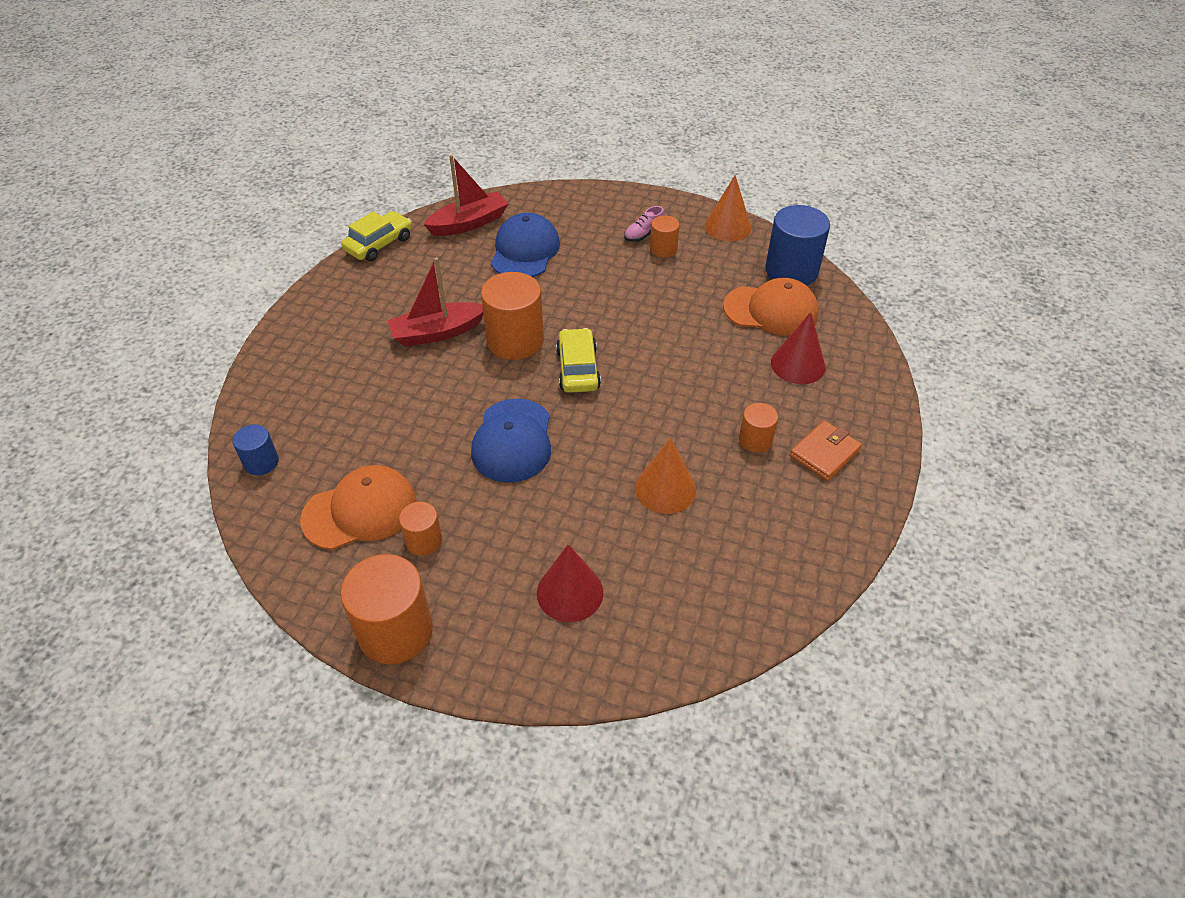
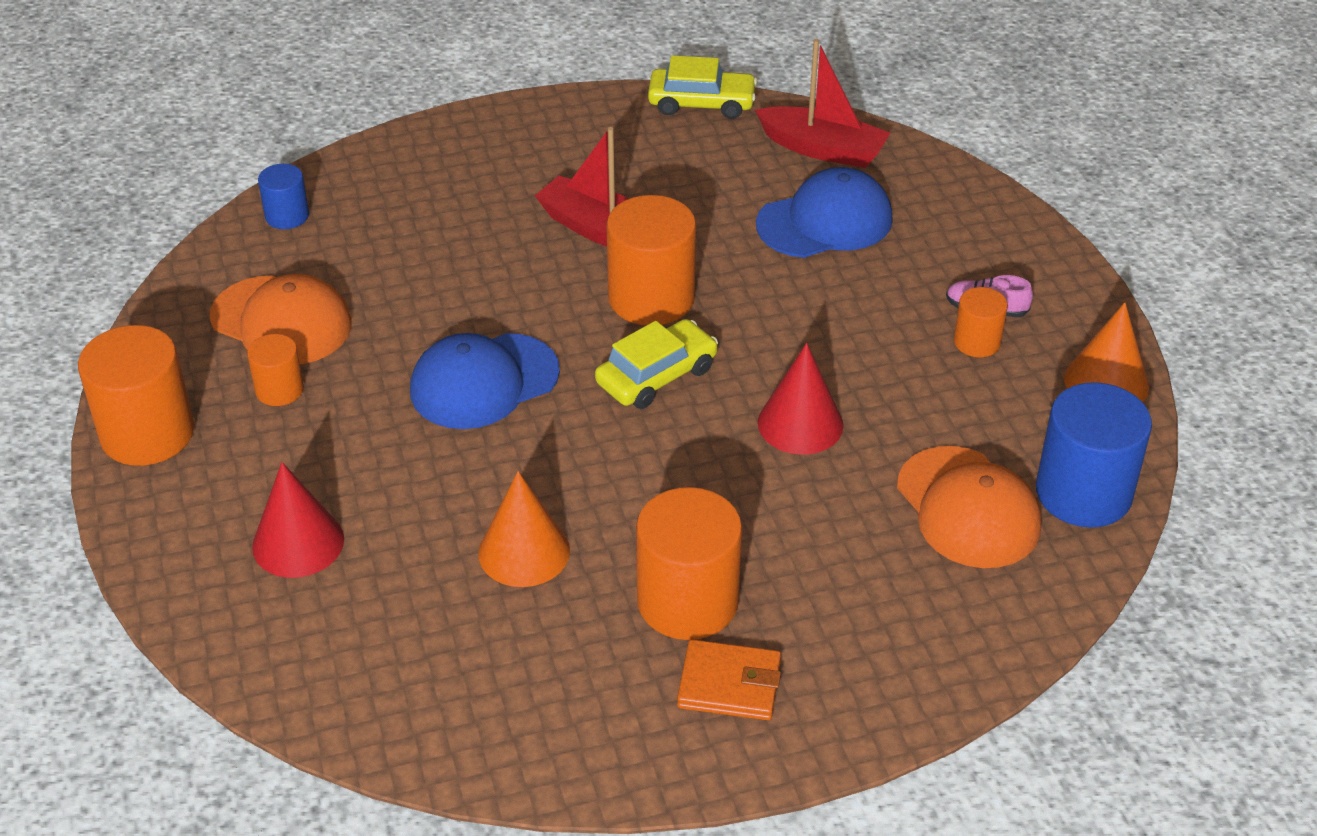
camera: 55 degrees right, 5 degrees down
orange cylinder [739,403,778,453] -> orange cylinder [636,487,742,640], size x1.88
red cone [771,312,825,384] -> red cone moved to [758,343,843,455]

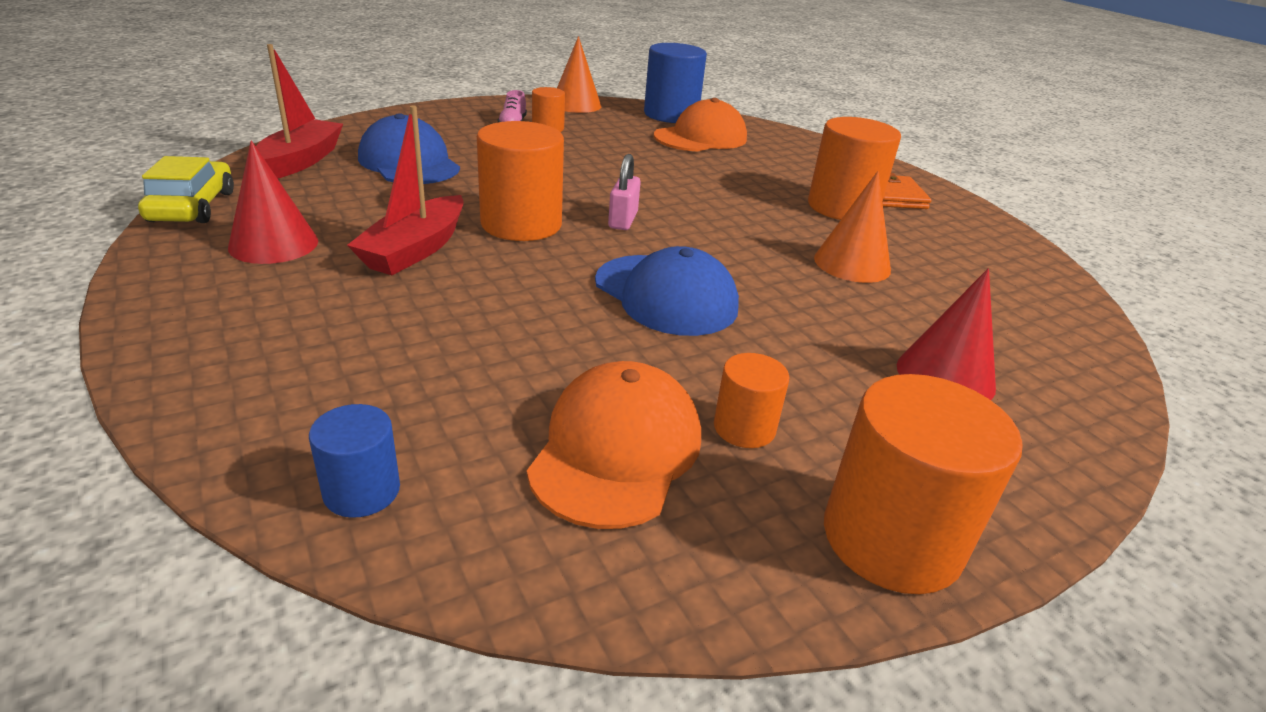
camera: 105 degrees left, 10 degrees down
yellow car [595,319,718,409] -> pink padlock [608,154,641,230]
red cone [758,343,843,455] -> red cone moved to [228,140,318,264]

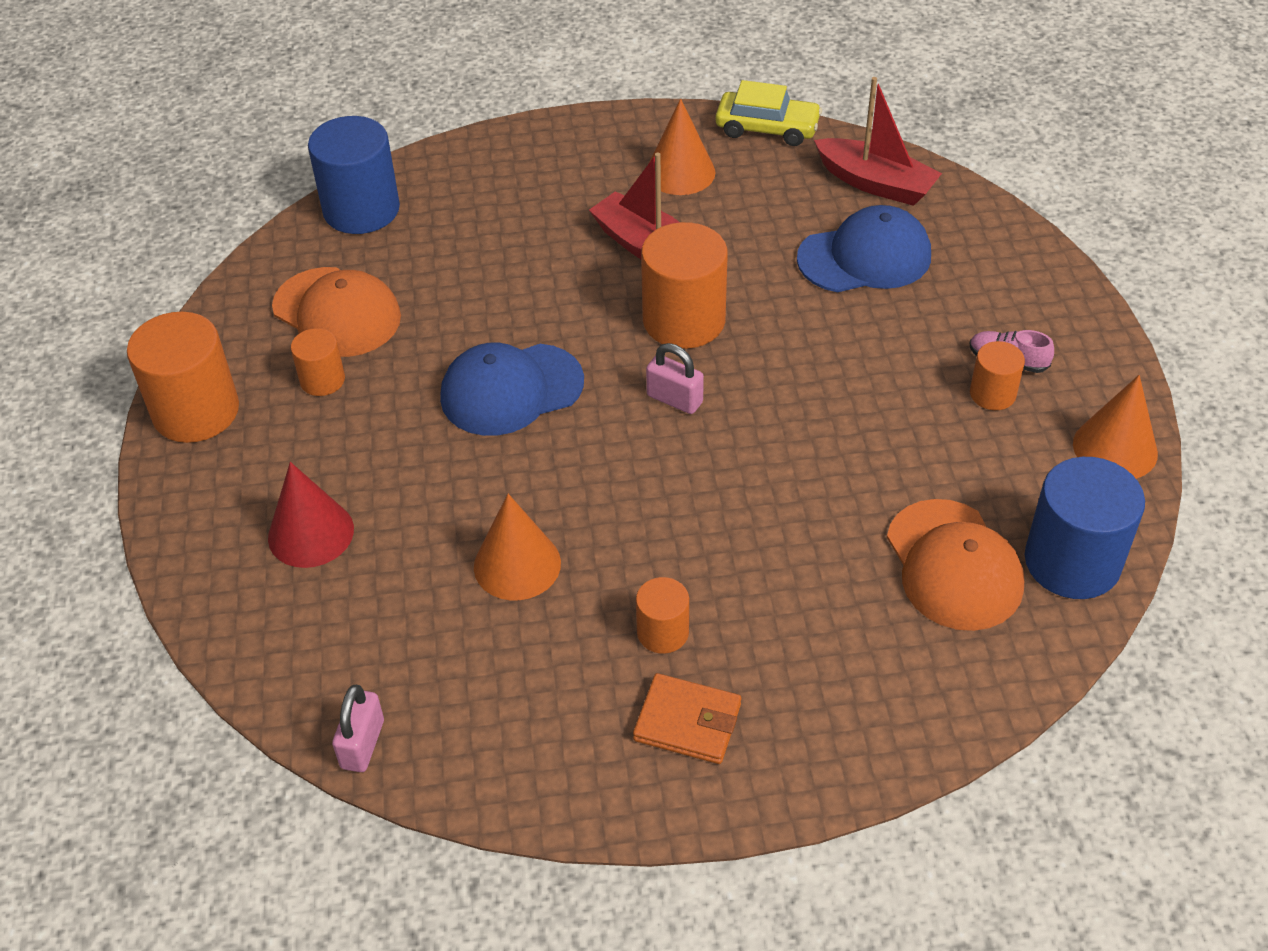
camera: 115 degrees right, 15 degrees up
red cone [228,140,318,264] -> orange cone [649,98,716,195]
blue cylinder [309,404,400,518] -> blue cylinder [308,116,400,234], size x1.88
orange cylinder [808,117,901,220] -> orange cylinder [636,577,689,654], size x0.53
none -> pink padlock [332,685,384,772]

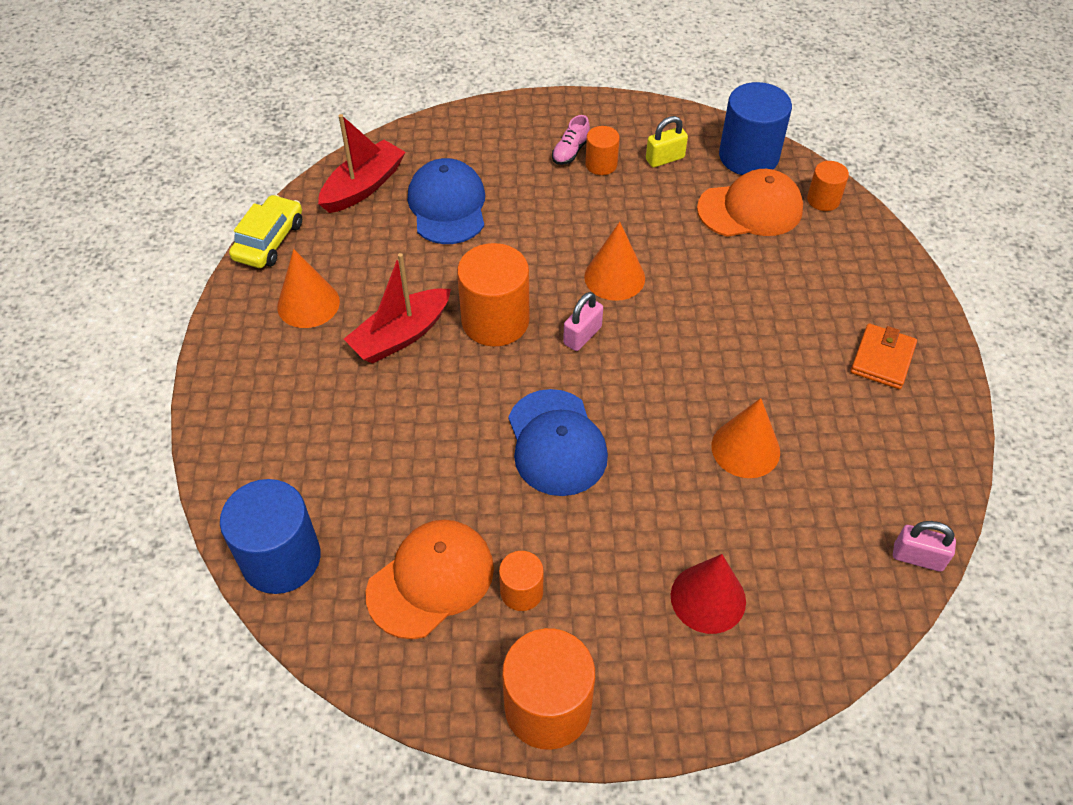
camera: 85 degrees left, 5 degrees up
orange cylinder [636,577,689,654] -> orange cylinder moved to [807,161,849,211]
orange cone [1073,375,1158,479] -> orange cone moved to [584,222,645,301]
none -> yellow padlock [646,116,688,167]

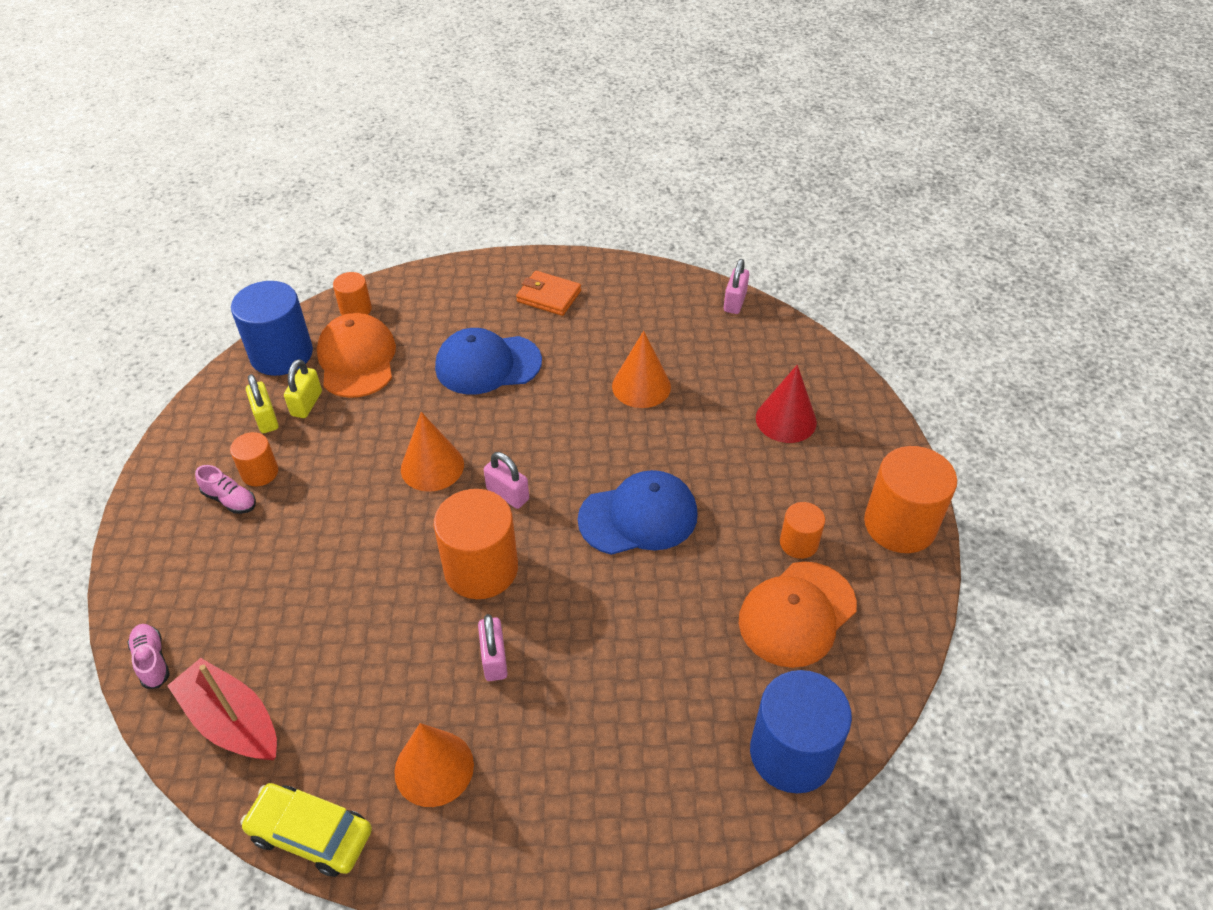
camera: 90 degrees left, 5 degrees down
red boat [344,253,451,364] -> pink padlock [478,614,508,681]
orange cap [366,520,494,639] -> orange cap turned 90 degrees counterclockwise [739,561,857,668]
blue cap [408,158,485,244] -> blue cap moved to [435,328,542,395]
none -> pink shoe [127,624,170,689]
none -> yellow padlock [284,359,322,418]

